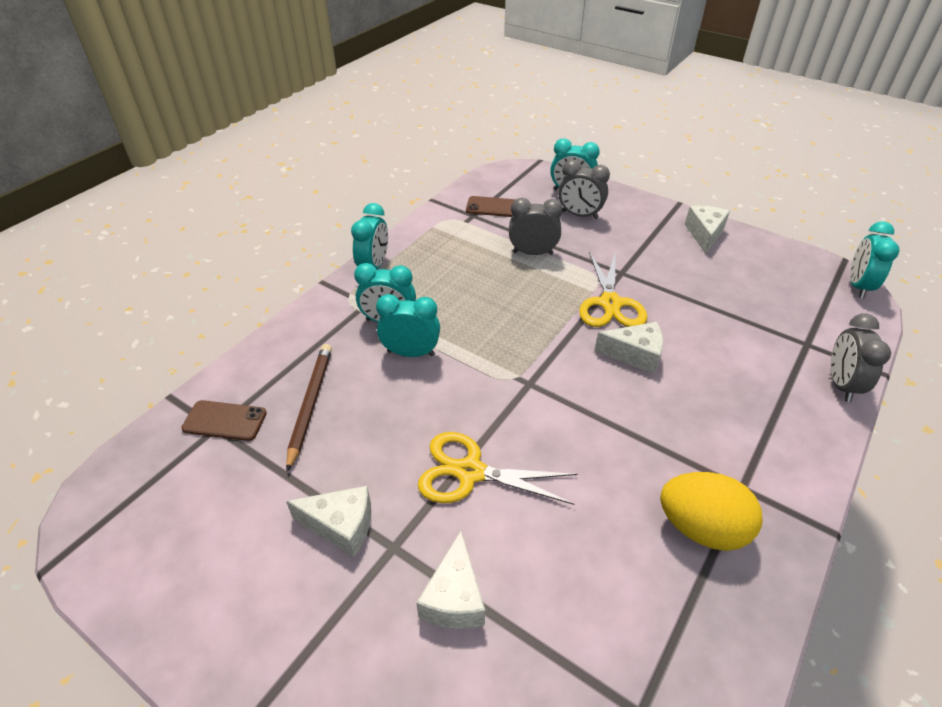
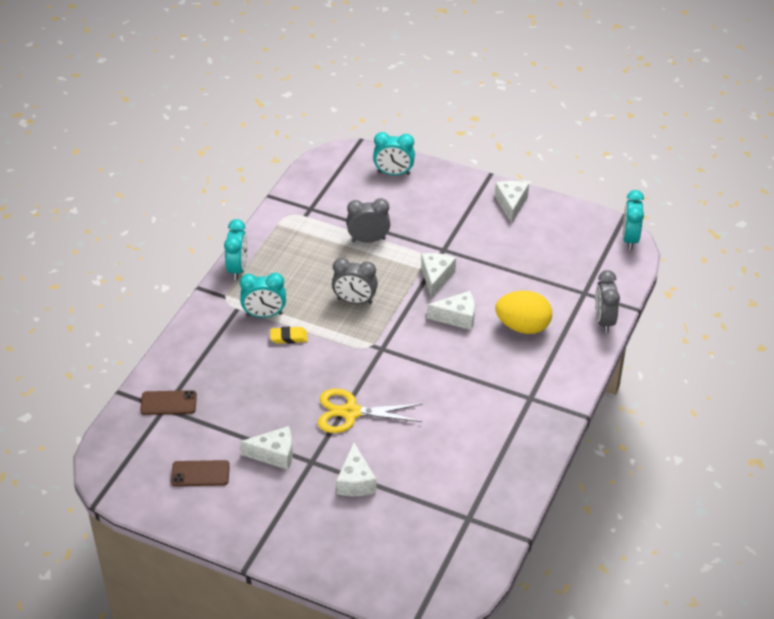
camera: 10 degrees left, 0 degrees up
brown pencil [286,344,332,472] -> none
turquoise clock [376,294,440,357] -> yellow eraser [270,327,307,344]
brown phone [466,196,516,217] -> brown phone moved to [171,460,230,486]
grey clock [558,160,610,219] -> grey clock moved to [332,258,378,304]
yellow scissors [579,251,647,327] -> white cheese [421,253,456,299]
yellow egg [660,472,763,551] -> yellow egg moved to [496,291,552,334]

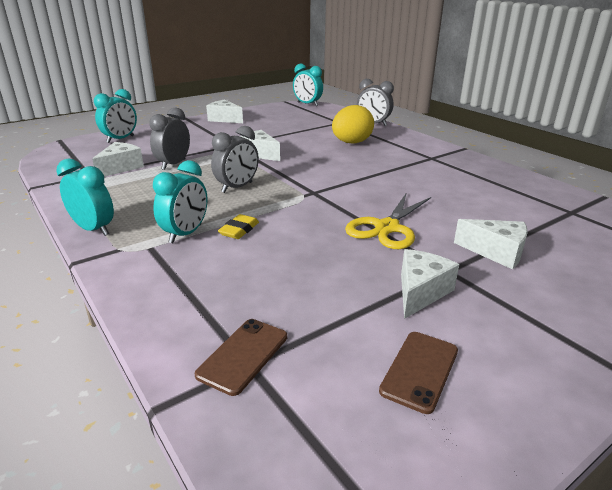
camera: 60 degrees left, 15 degrees down
white cheese [427,291,475,330] -> white cheese moved to [92,142,144,177]

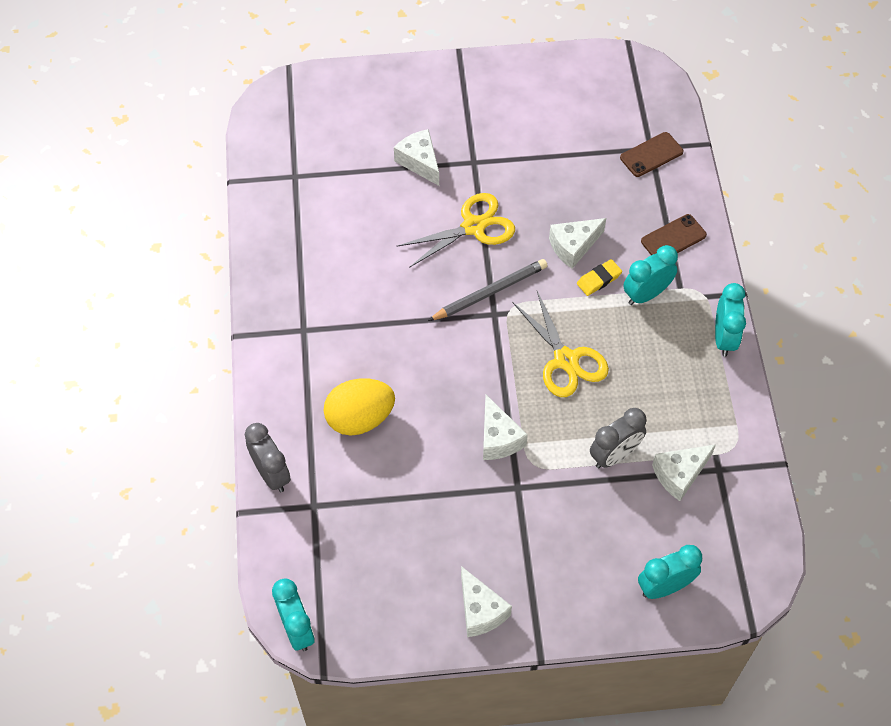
camera: 150 degrees left, 30 degrees up
turquoise clock [56,159,114,236] -> turquoise clock turned 150 degrees counterclockwise [715,283,746,357]
grey clock [211,126,259,193] -> yellow scissors [512,291,609,397]
brown phone [379,332,458,414] -> brown phone moved to [641,214,707,255]
white cheese [401,249,459,319] -> white cheese moved to [549,218,606,269]
none -> grey pencil [428,259,547,321]

